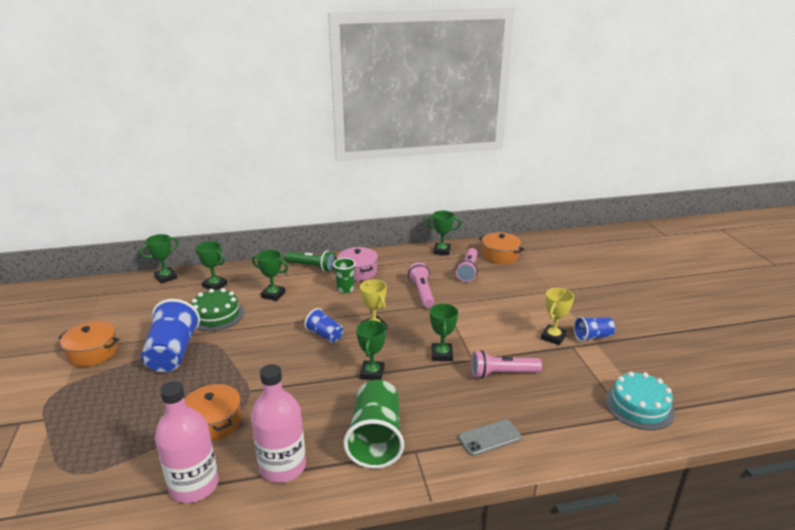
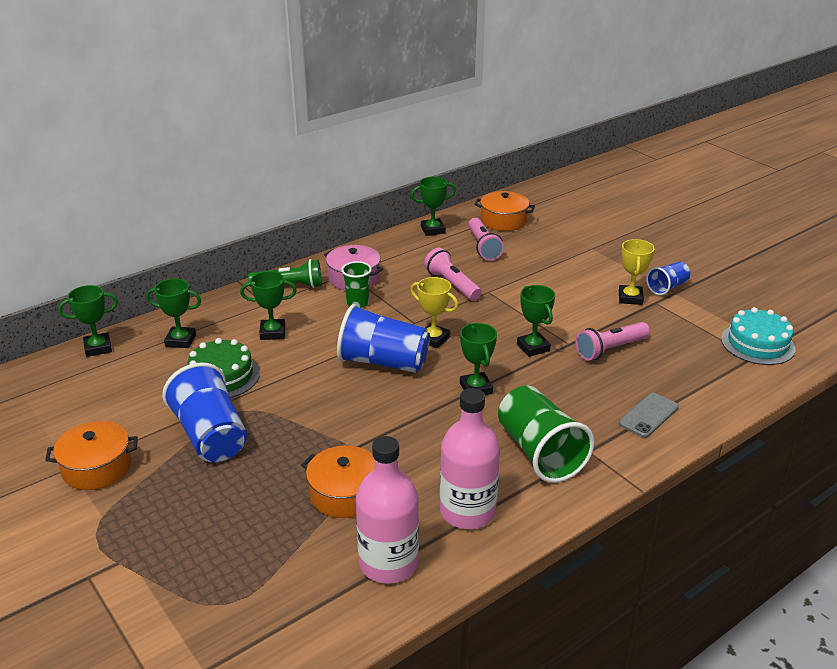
camera: 25 degrees left, 5 degrees up
green trophy [140,234,179,284] -> green trophy turned 45 degrees clockwise [58,285,118,357]
blue cup [304,308,343,343] -> blue cup [337,304,430,373], size x1.82

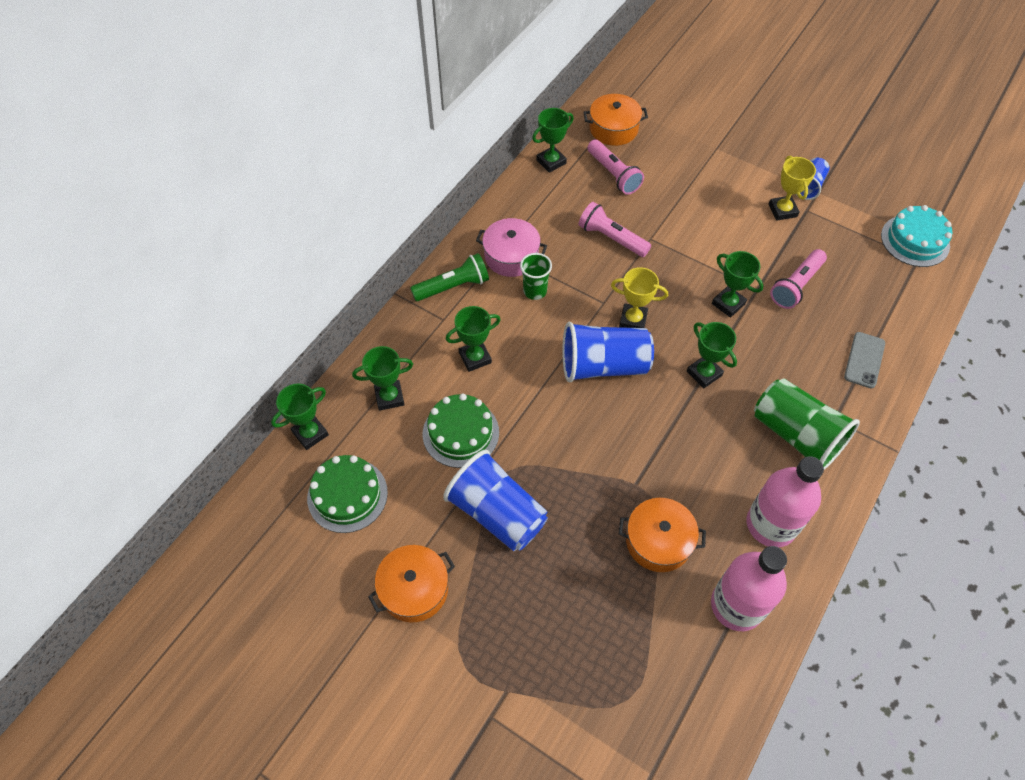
camera: 20 degrees left, 25 degrees up
none -> green cake [307,455,388,533]

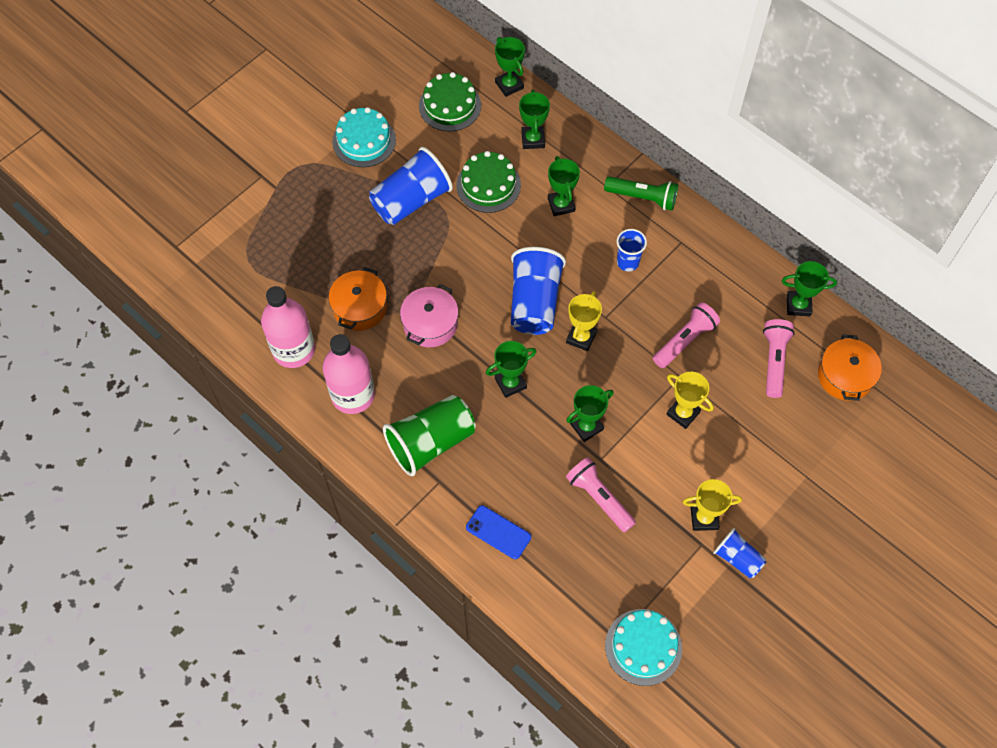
camera: 100 degrees right, 5 degrees up
orange pot [368,545,455,622] -> turquoise cake [332,107,396,167]
green flashlight [410,253,489,301] -> green flashlight turned 60 degrees counterclockwise [604,176,678,211]
pink pot [476,218,547,277] -> pink pot moved to [400,284,458,347]
green cup [520,253,552,300] -> blue cup [617,229,647,271]
green trophy [532,108,574,173] -> green trophy turned 60 degrees counterclockwise [782,261,837,316]
pink flashlight [587,139,644,195] -> pink flashlight turned 120 degrees clockwise [763,319,795,398]
grey phone [844,332,885,389] -> blue phone [466,505,531,559]
none -> yellow trophy [666,372,714,429]

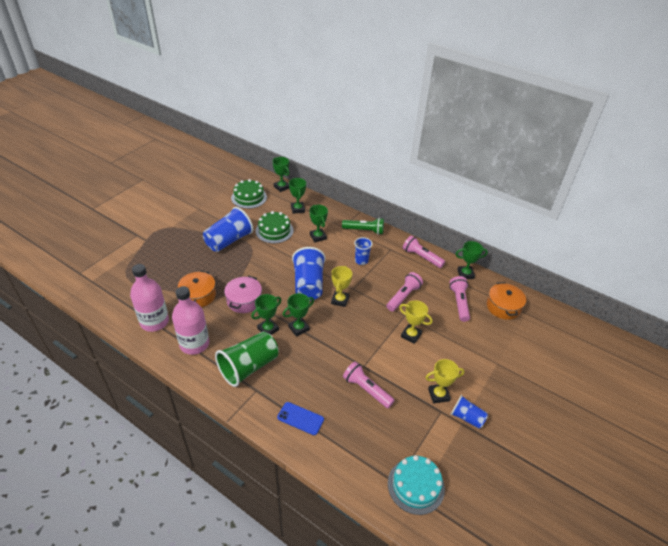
camera: 10 degrees left, 20 degrees down
turquoise cake [332,107,396,167] -> none
green trophy [566,385,614,442] -> green trophy moved to [251,294,281,335]
none -> pink flashlight [403,235,445,268]

